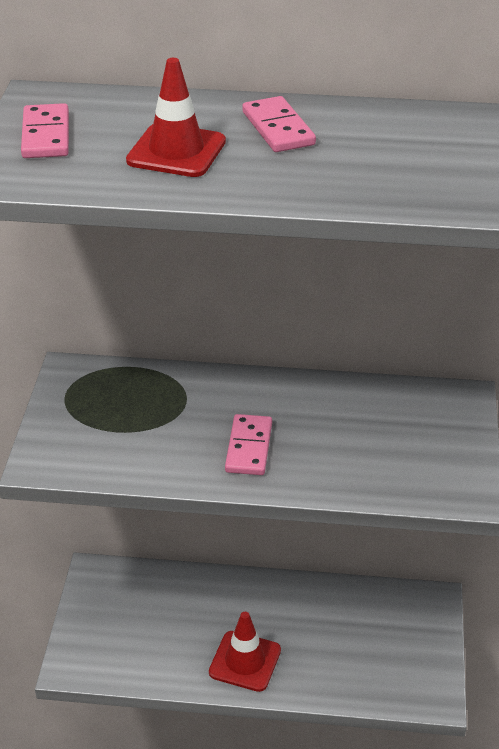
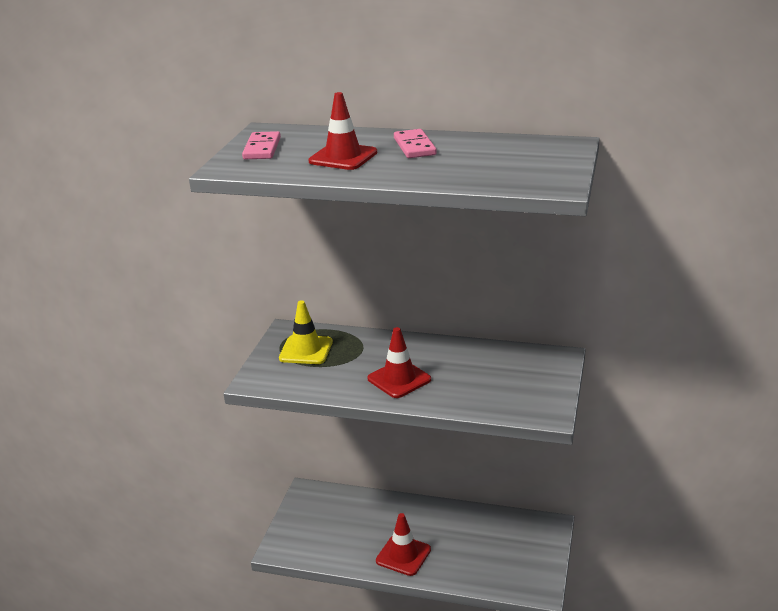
camera: 10 degrees right, 10 degrees down
pink domino [225,414,272,475] -> red traffic cone [367,327,431,398]
none -> yellow traffic cone [279,300,333,364]

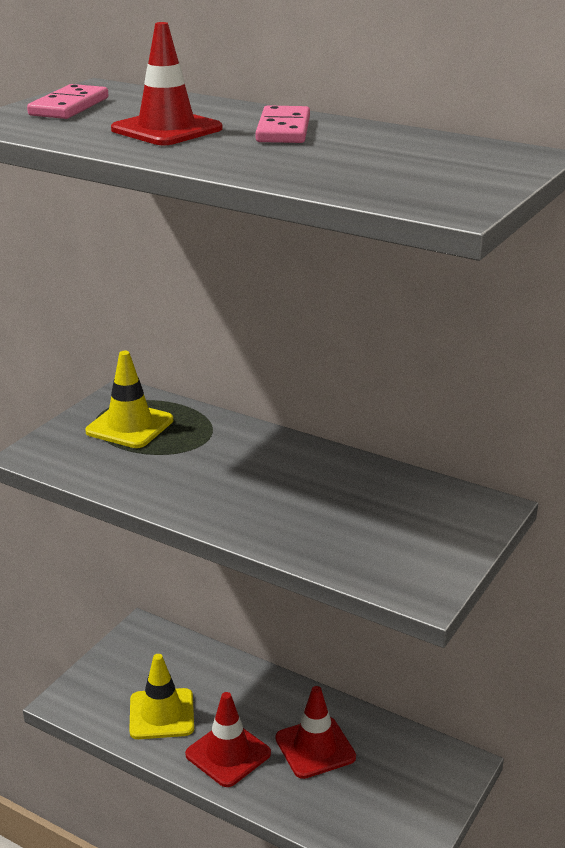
camera: 15 degrees right, 0 degrees up
red traffic cone [367,327,431,398] -> red traffic cone moved to [275,686,356,779]
none -> yellow traffic cone [129,654,194,739]

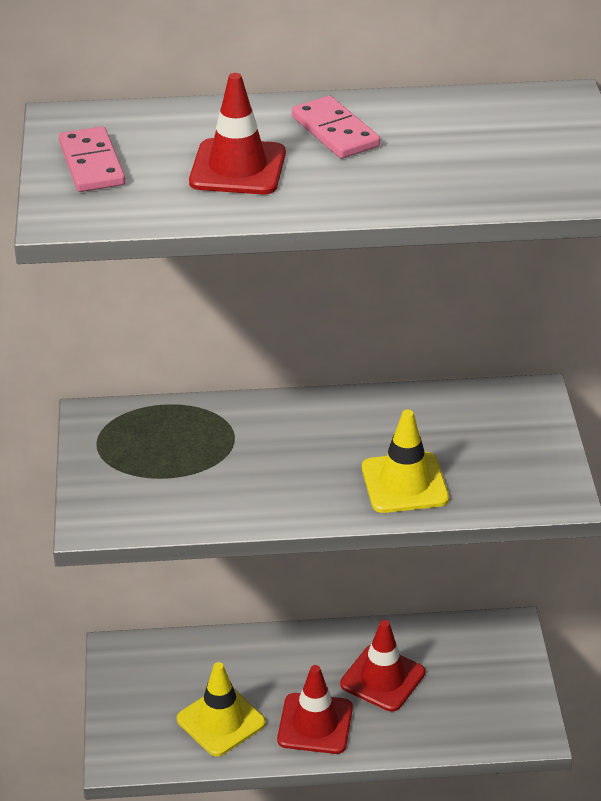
camera: 35 degrees left, 10 degrees up
yellow traffic cone [85,351,173,448] -> yellow traffic cone moved to [362,409,449,513]

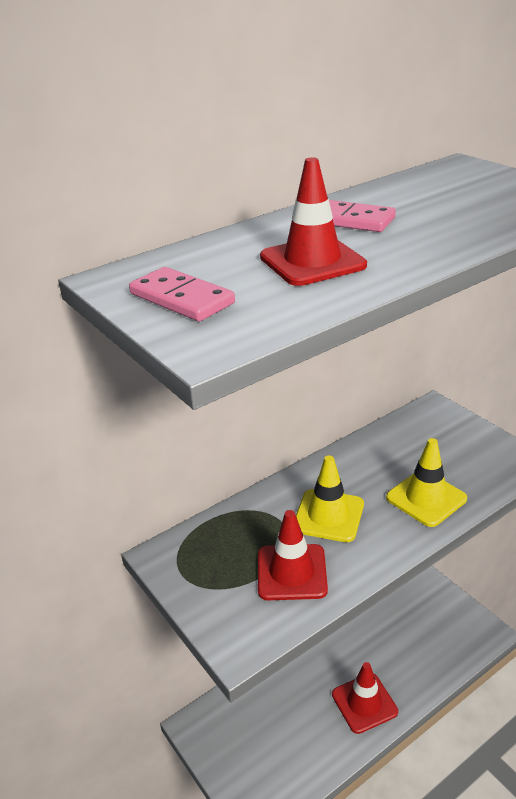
camera: 30 degrees left, 5 degrees down
yellow traffic cone [177,662,266,757] -> yellow traffic cone moved to [296,455,364,542]
red traffic cone [340,620,425,712] -> red traffic cone moved to [258,510,328,600]

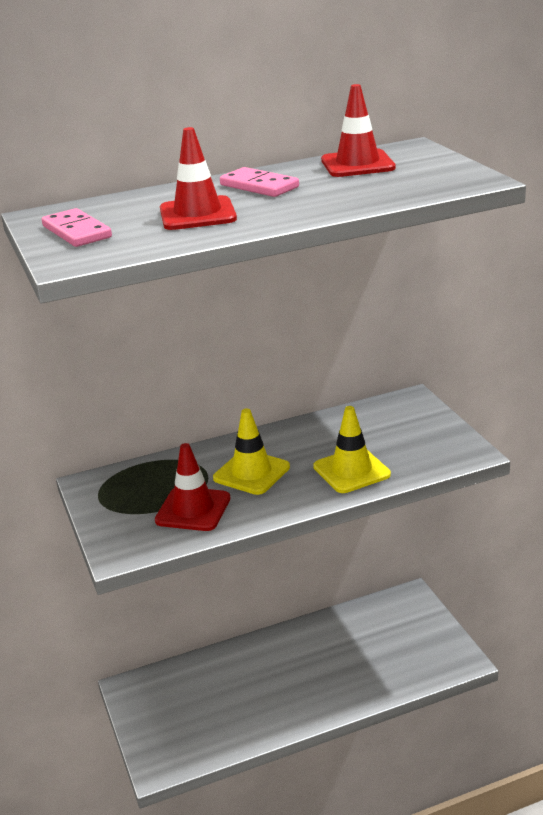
camera: 15 degrees right, 5 degrees down
red traffic cone [332,662,398,734] -> red traffic cone moved to [321,84,396,177]

